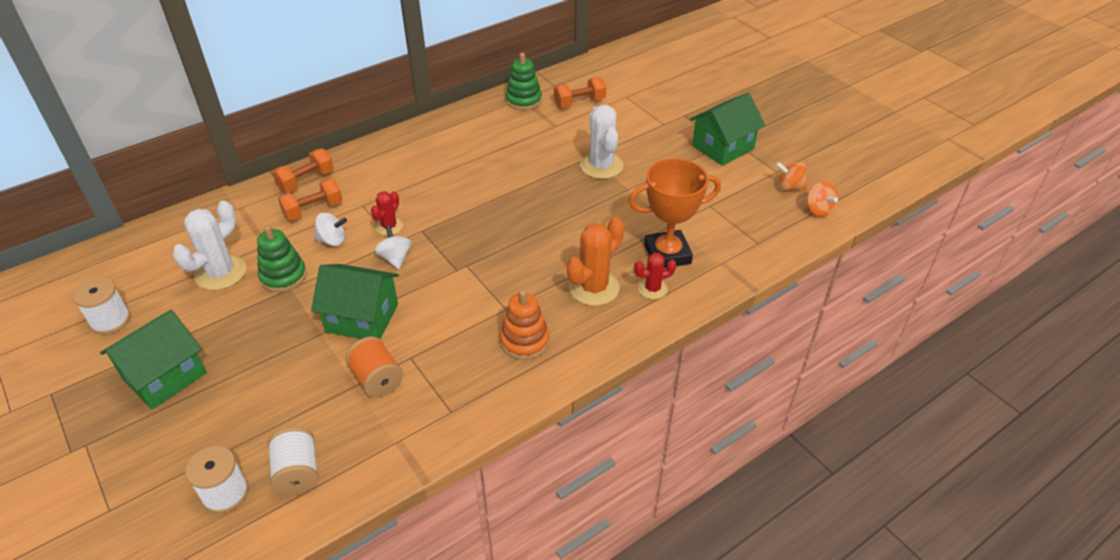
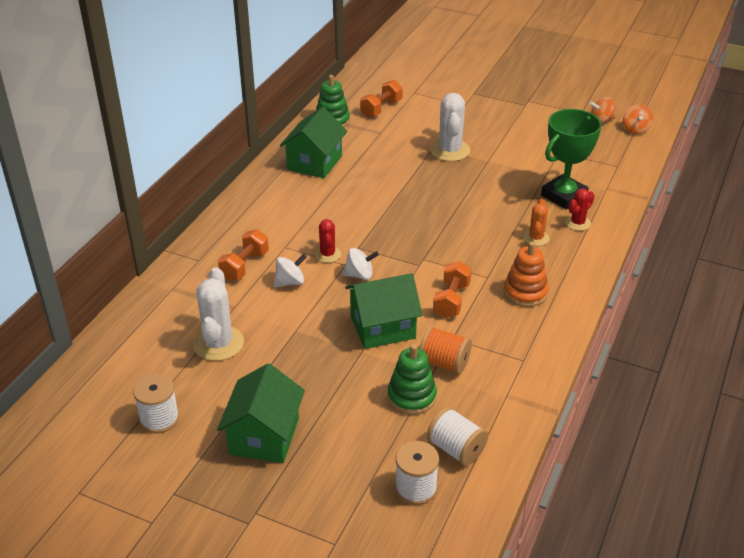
camera: 30 degrees left, 5 degrees down
green stacking toy [257,225,307,292] -> green stacking toy moved to [388,344,437,415]
orange dumbbell [272,149,333,192] -> orange dumbbell moved to [433,261,472,318]
white spinning top [375,225,412,269] -> white spinning top turned 135 degrees clockwise [342,248,379,280]
orange cactus [567,217,624,306] -> orange cactus [523,199,550,246], size x0.58
white cactus [580,105,624,179] -> white cactus turned 45 degrees clockwise [430,93,470,162]
orange trophy [629,158,721,268] -> green trophy [541,109,602,209]
green house [690,93,765,166] -> green house moved to [280,107,347,178]
orange spinning top [807,182,838,217] -> orange spinning top turned 60 degrees clockwise [623,104,653,134]

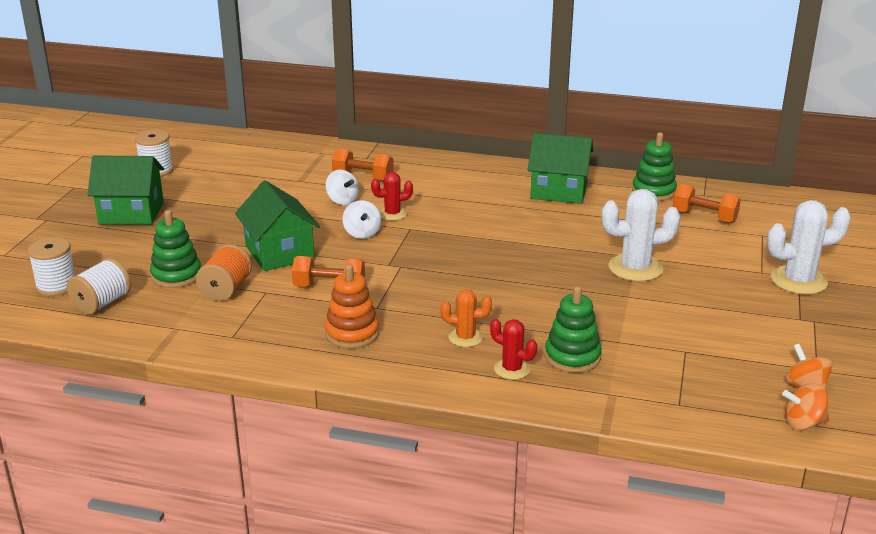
camera: 80 degrees right, 10 degrees down
white cactus [193,267,244,361] -> white cactus moved to [767,200,851,295]
green trophy [541,109,602,209] -> green stacking toy [545,286,602,373]

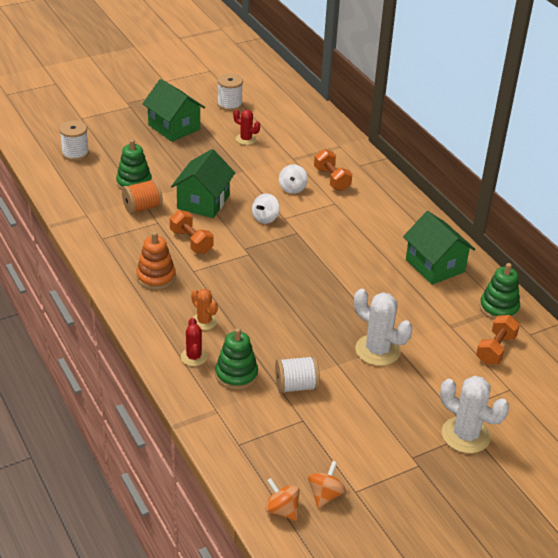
camera: 45 degrees right, 10 degrees up
white spool [67,258,131,315] -> white spool moved to [275,356,320,393]
red cactus [371,172,413,221] -> red cactus moved to [233,109,260,145]
orange dumbbell [673,184,741,223] -> orange dumbbell turned 45 degrees clockwise [476,315,520,365]

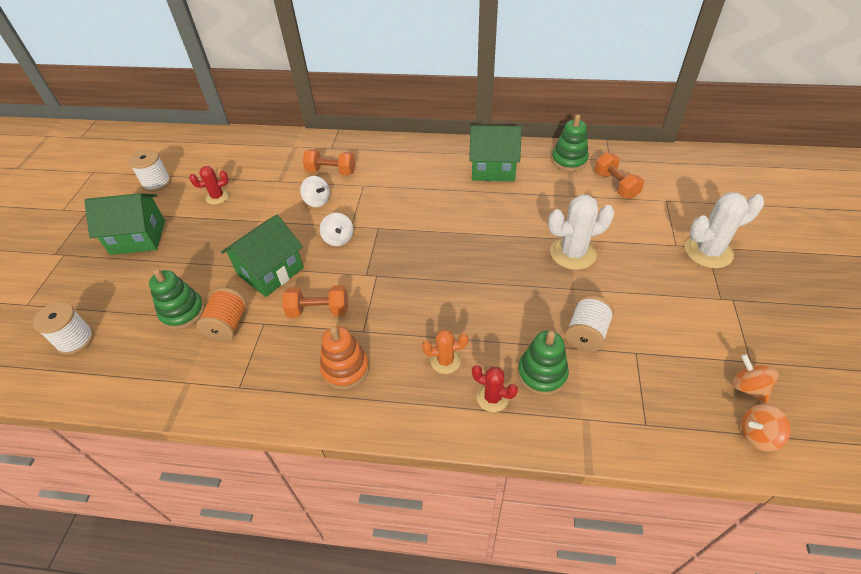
camera: 50 degrees left, 10 degrees up
green house [171,149,235,218] -> green house turned 75 degrees clockwise [221,215,304,297]

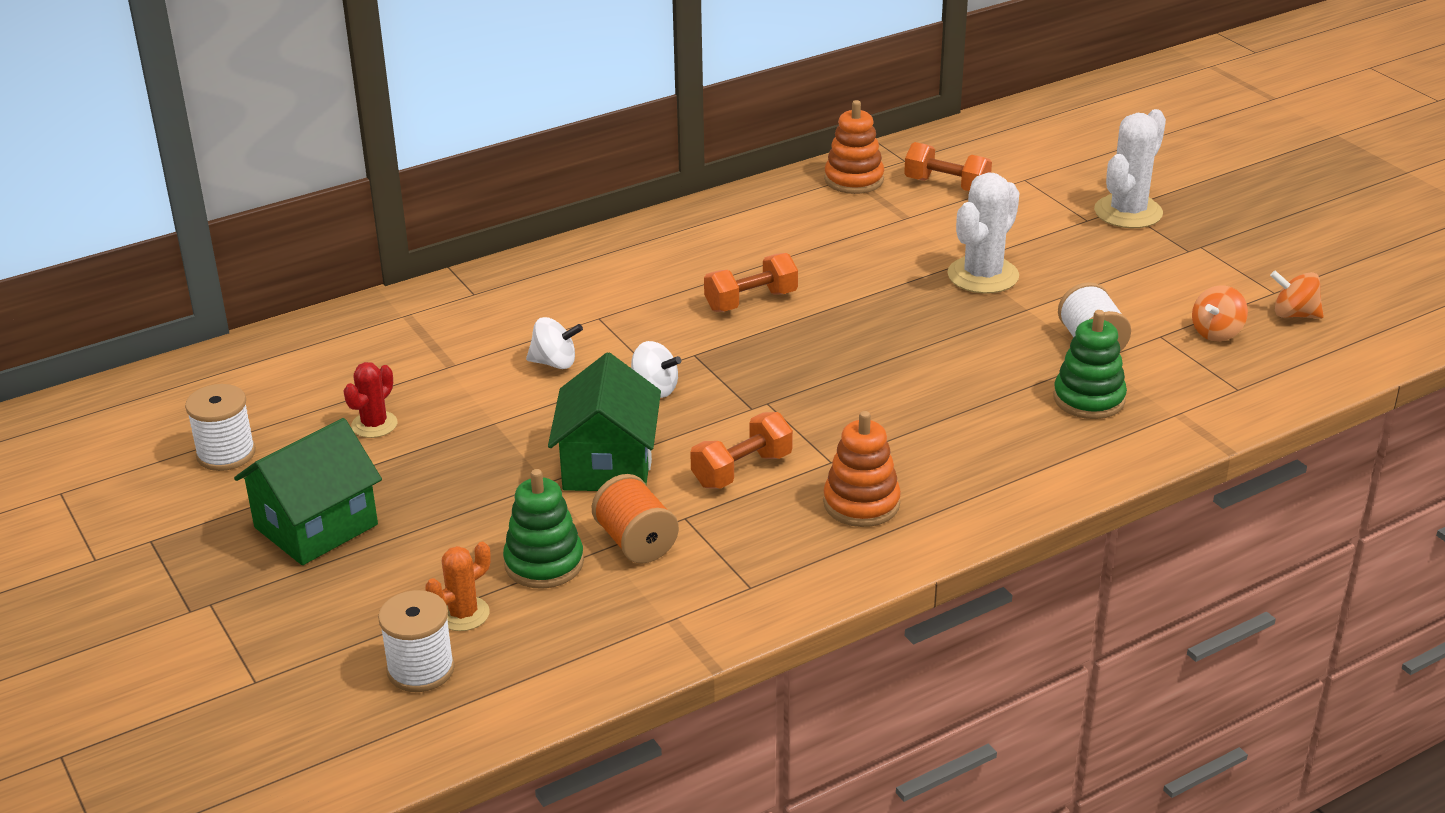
camera: 40 degrees left, 15 degrees down
orange dumbbell [303,149,355,176] -> orange dumbbell moved to [704,253,798,312]
orange cactus [422,329,468,374] -> orange cactus moved to [425,542,491,631]
green house [469,125,522,181] -> none
red cactus [472,365,518,412] -> none
green stacking toy [551,114,589,171] -> orange stacking toy [824,100,884,194]
orange spinning top [742,404,791,451] -> orange spinning top moved to [1192,285,1248,341]

